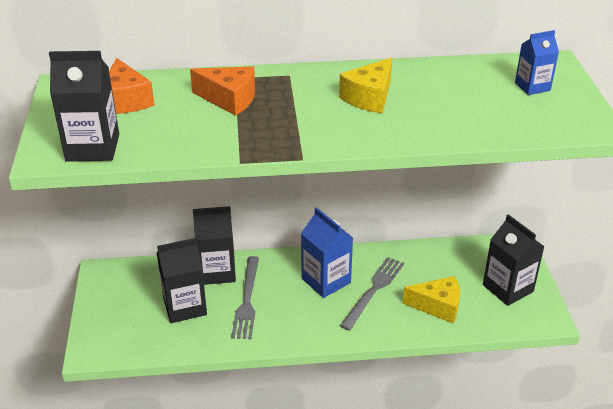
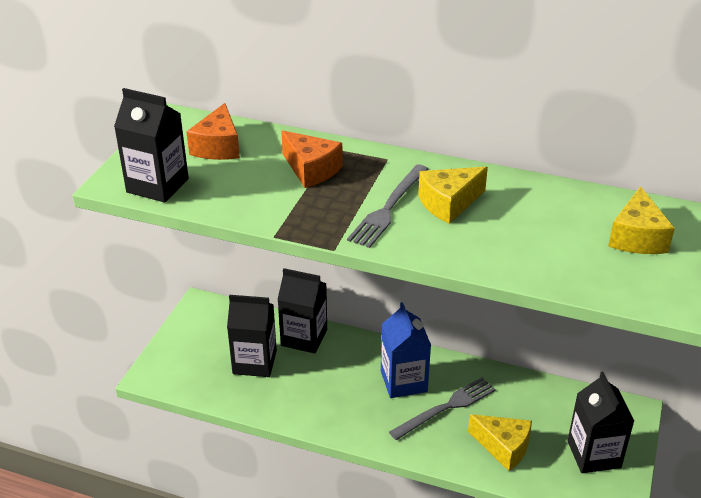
camera: 25 degrees right, 0 degrees up
grey fork [231,256,259,339] -> grey fork moved to [347,164,428,248]
blue carton [515,30,559,95] -> yellow cheese [608,186,675,254]

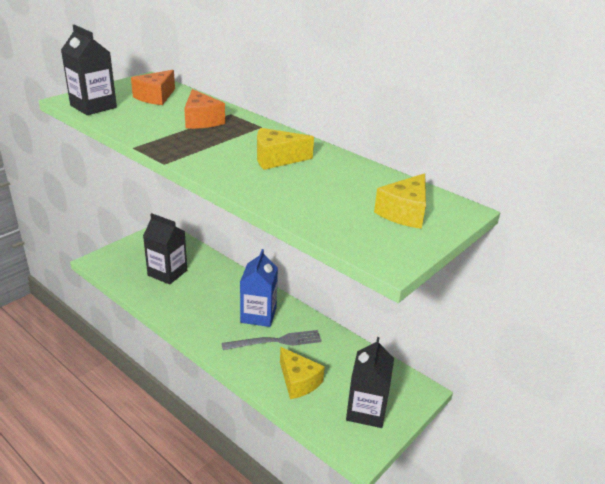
camera: 20 degrees right, 5 degrees down
black carton [277,268,327,354] -> none
grey fork [347,164,428,248] -> none

